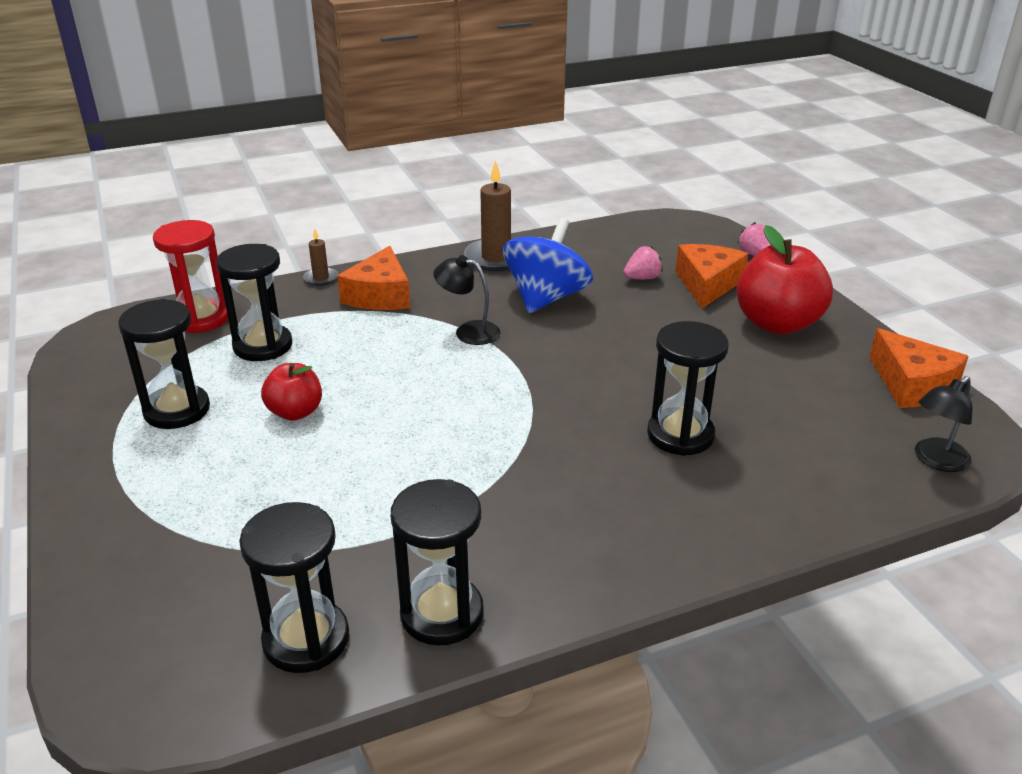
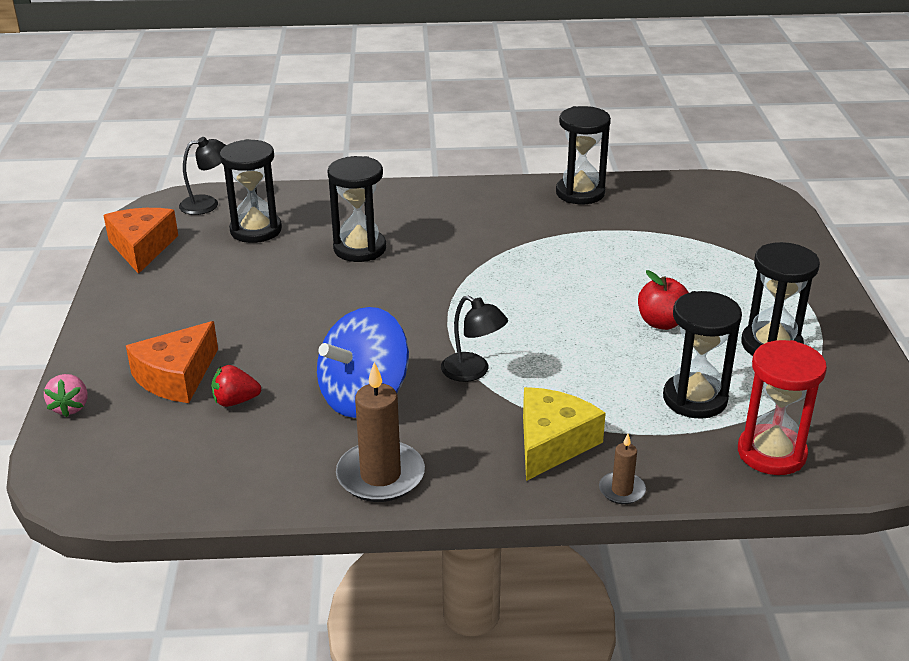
camera: 160 degrees left, 0 degrees up
black hourglass [239,502,349,673] -> black hourglass moved to [220,139,282,243]
orange cheese [337,246,410,310] -> yellow cheese [523,387,606,481]
pink strawberry [624,246,663,279] -> red strawberry [211,365,261,407]
red apple [737,225,833,334] -> none

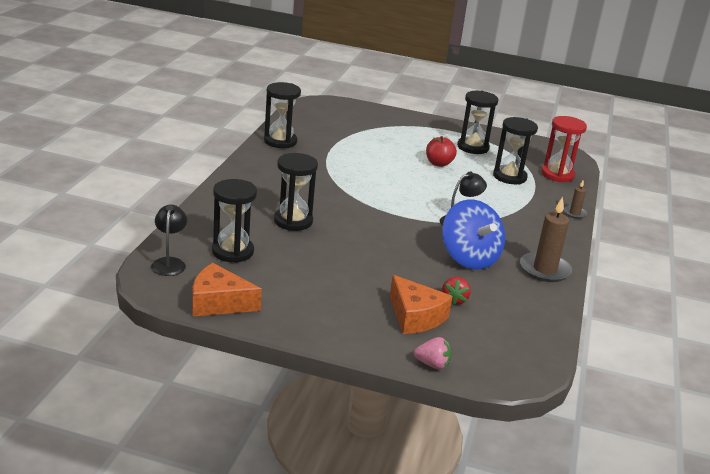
camera: 75 degrees left, 5 degrees down
yellow cheese [523,387,606,481] -> none

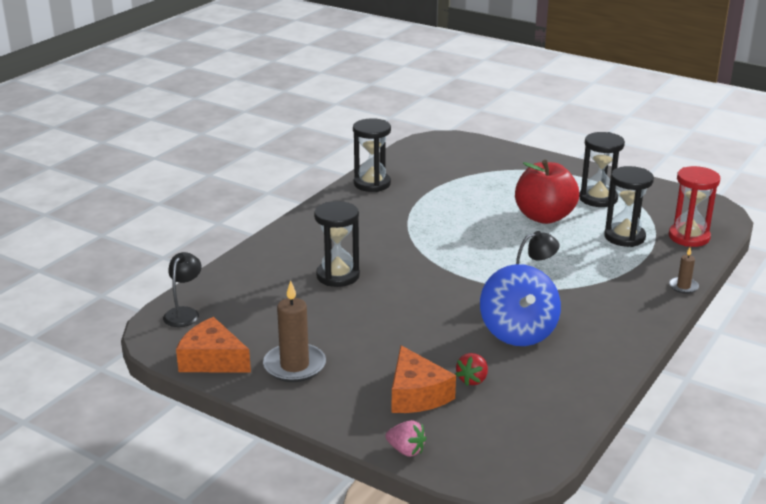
camera: 20 degrees right, 0 degrees up
black hourglass [212,179,257,263] -> none
red apple [426,136,457,167] -> red apple [515,160,579,224], size x1.77
brown candle [520,197,572,282] -> brown candle moved to [263,280,326,382]

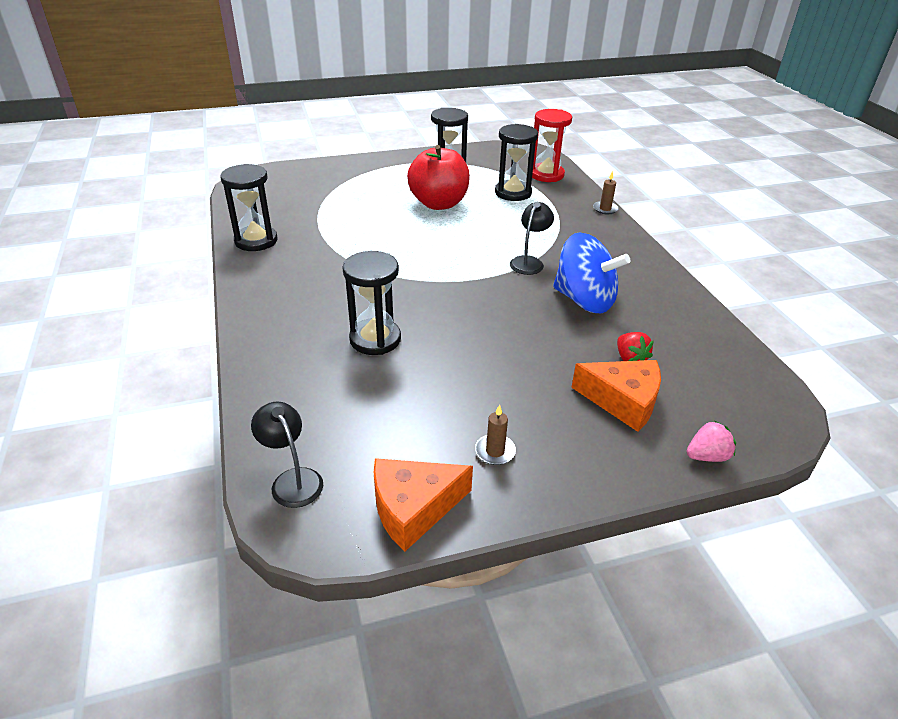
camera: 50 degrees left, 10 degrees up
brown candle [263,280,326,382] -> brown candle [475,405,516,465], size x0.52

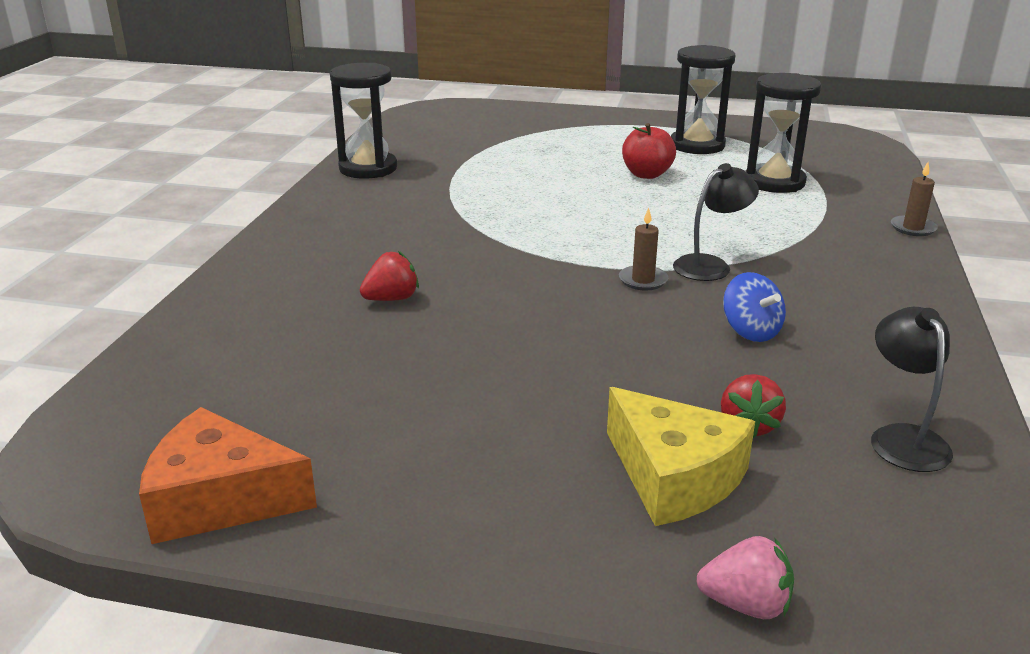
camera: 30 degrees right, 10 degrees down
black lamp [251,401,323,508] -> black lamp moved to [871,307,953,472]
black hourglass [342,251,401,355] -> red strawberry [360,251,419,301]
red apple [407,145,470,210] -> red apple [622,123,676,179], size x0.57
brown candle [475,405,516,465] -> brown candle moved to [619,208,668,290]
red hourglass [532,109,572,182] -> none
blue spinning top [553,233,630,313] -> blue spinning top [723,272,786,342], size x0.50
orange cheese [571,360,661,432] -> yellow cheese [607,387,755,526]

